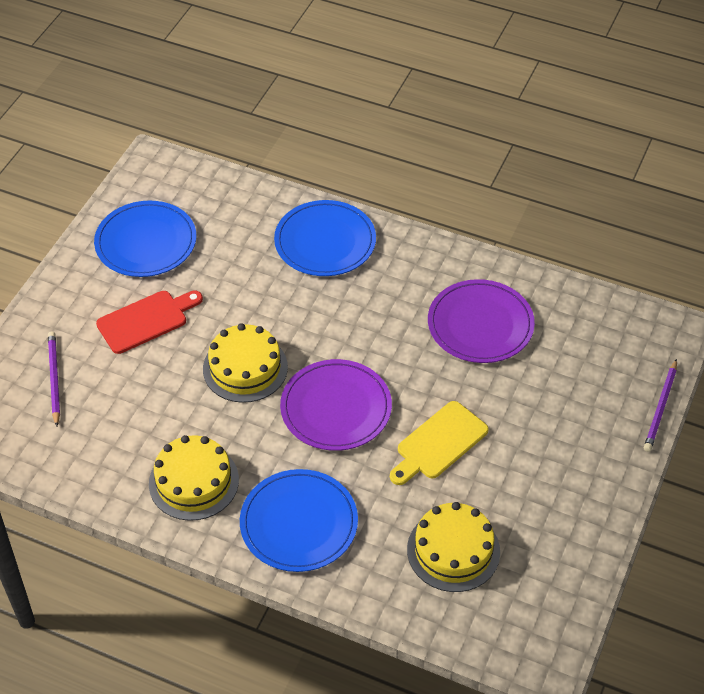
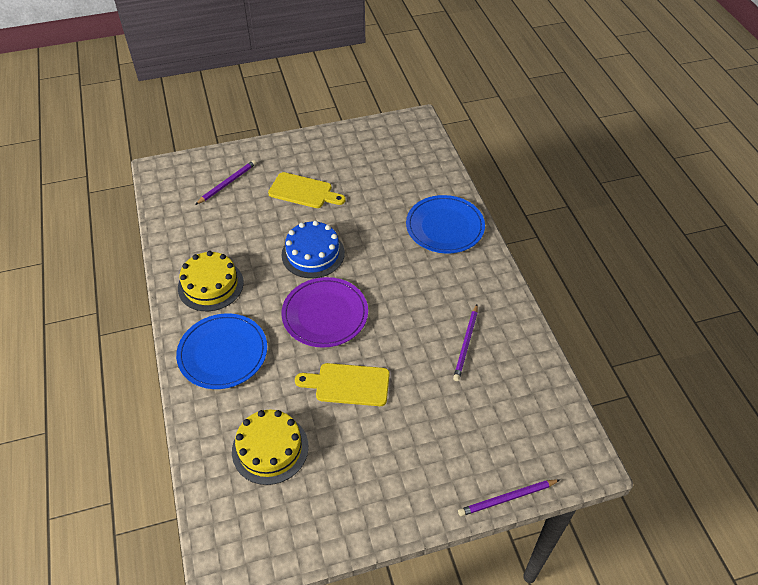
camera: 50 degrees right, 0 degrees up
blue plate [94,201,196,277] -> none
red cutting board [96,291,203,354] -> yellow cutting board [268,172,346,208]
yellow cake [203,323,288,403] -> blue cake [282,221,345,278]
purple plate [428,279,535,363] -> purple pencil [453,304,478,381]

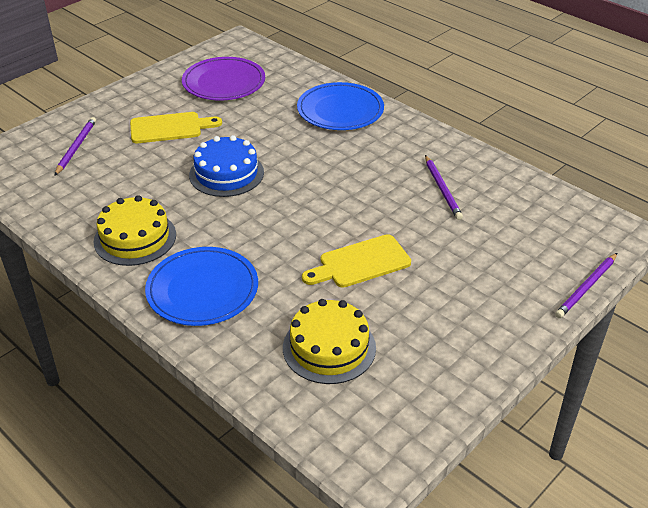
camera: 30 degrees left, 10 degrees down
purple plate [282,277,368,348] -> purple plate moved to [182,57,265,101]

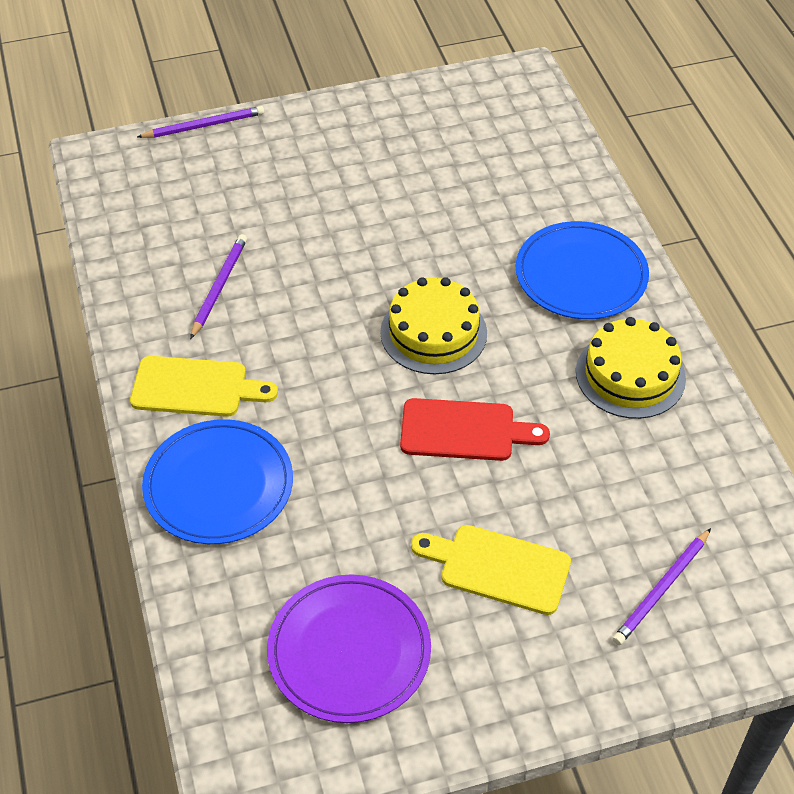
camera: 150 degrees left, 10 degrees up
blue cake [189,135,264,197] -> red cutting board [400,398,550,461]
yellow cake [283,299,376,384] -> yellow cake moved to [380,277,487,374]
yellow cutting board [302,234,411,288] -> yellow cutting board moved to [130,356,278,417]

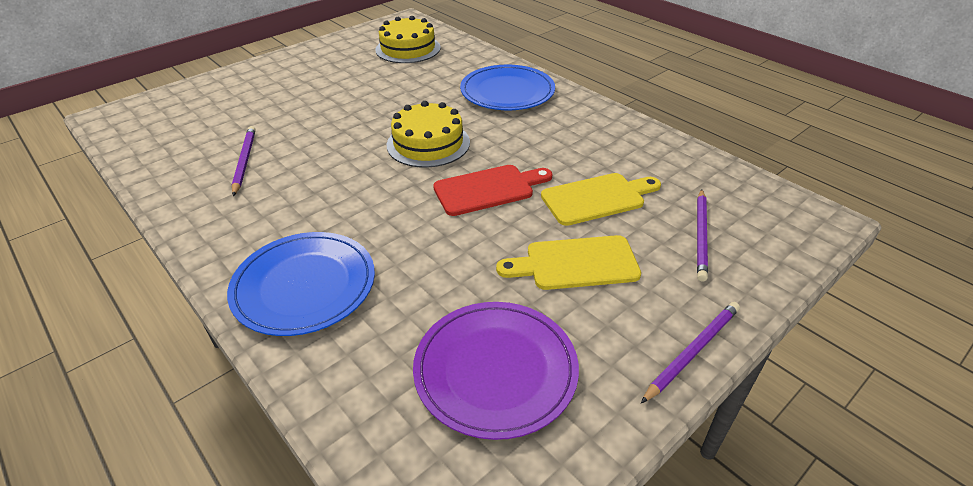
camera: 25 degrees left, 10 degrees down
yellow cutting board [130,356,278,417] -> yellow cutting board moved to [541,173,661,226]
purple pencil [137,106,265,138] -> purple pencil moved to [641,302,740,403]
yellow cake [576,317,686,419] -> yellow cake moved to [375,16,441,63]

